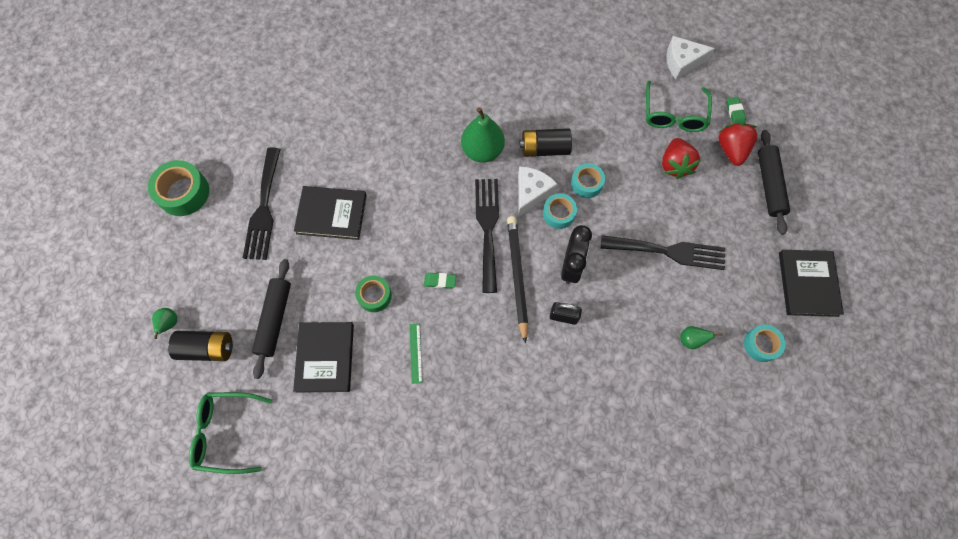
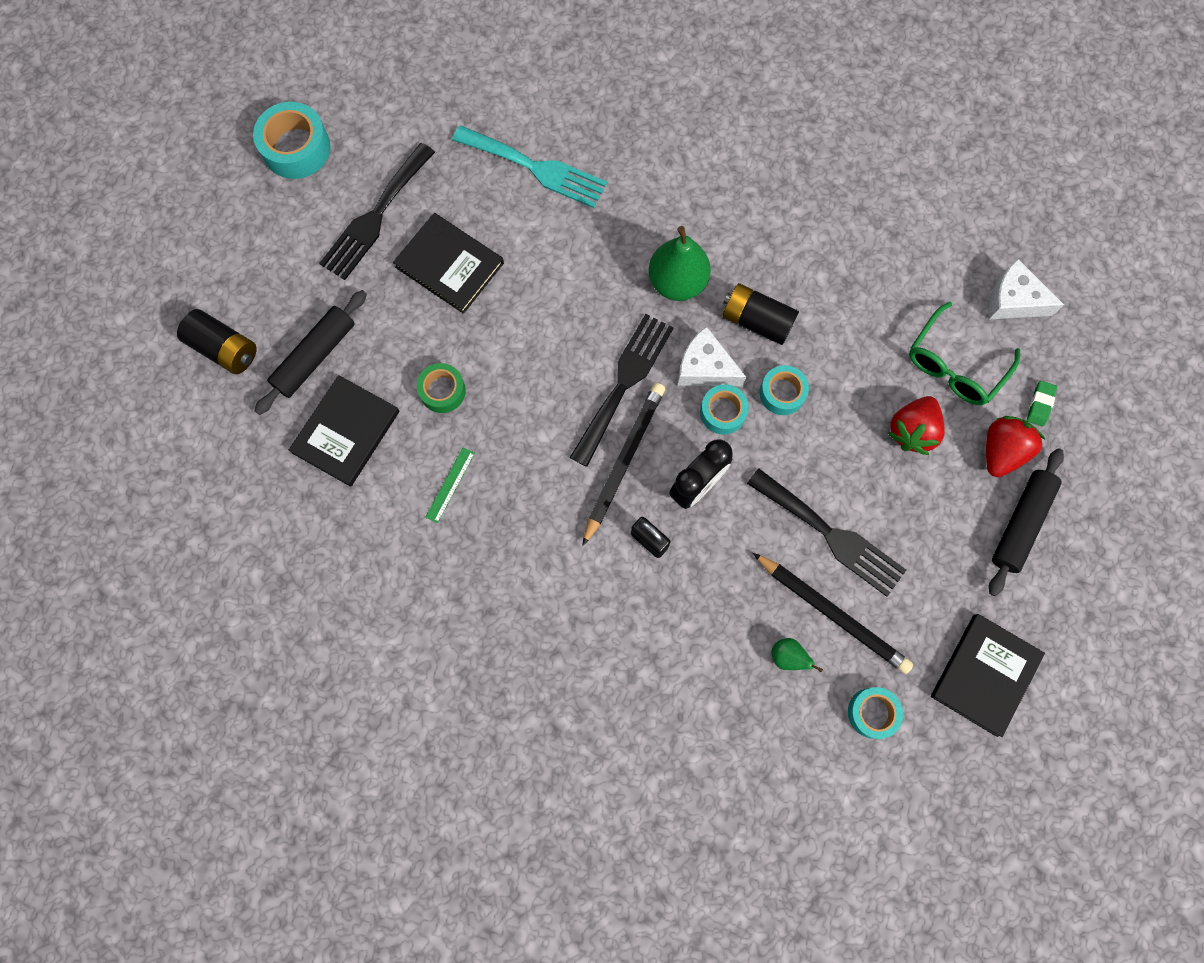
camera: 30 degrees right, 5 degrees up
green tape [148,160,209,216] -> turquoise tape [253,102,331,179]
green pear [152,308,177,339] -> none
green glasses [189,392,272,474] -> none
green eraser [424,273,456,289] -> none
white cheese [518,166,557,216] -> white cheese turned 120 degrees counterclockwise [678,326,746,386]
none -> turquoise fork [452,125,607,208]
none -> black pencil [753,553,913,674]

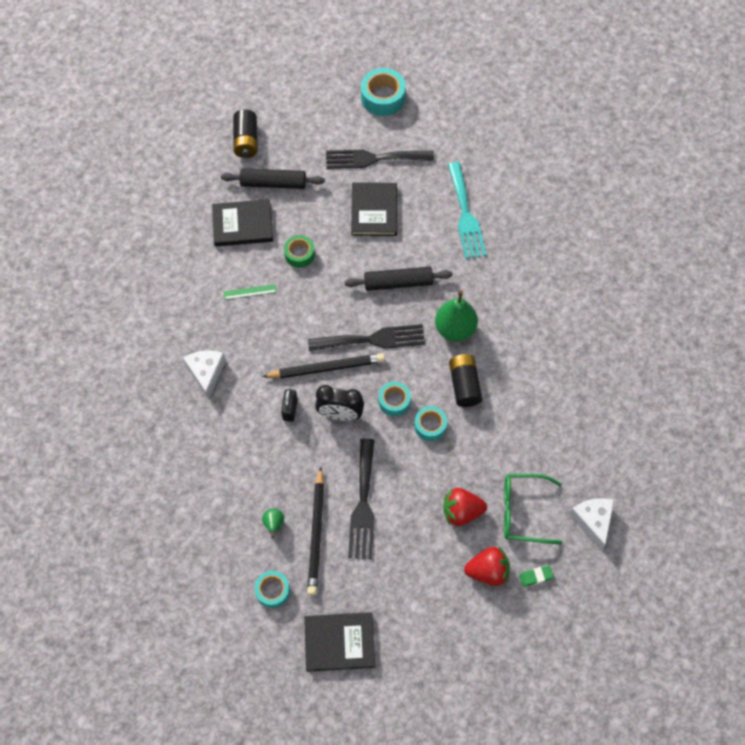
camera: 55 degrees right, 10 degrees down
white cheese [678,326,746,386] -> white cheese moved to [183,350,226,399]
black rolling pin [989,448,1064,596] -> black rolling pin moved to [345,266,453,291]

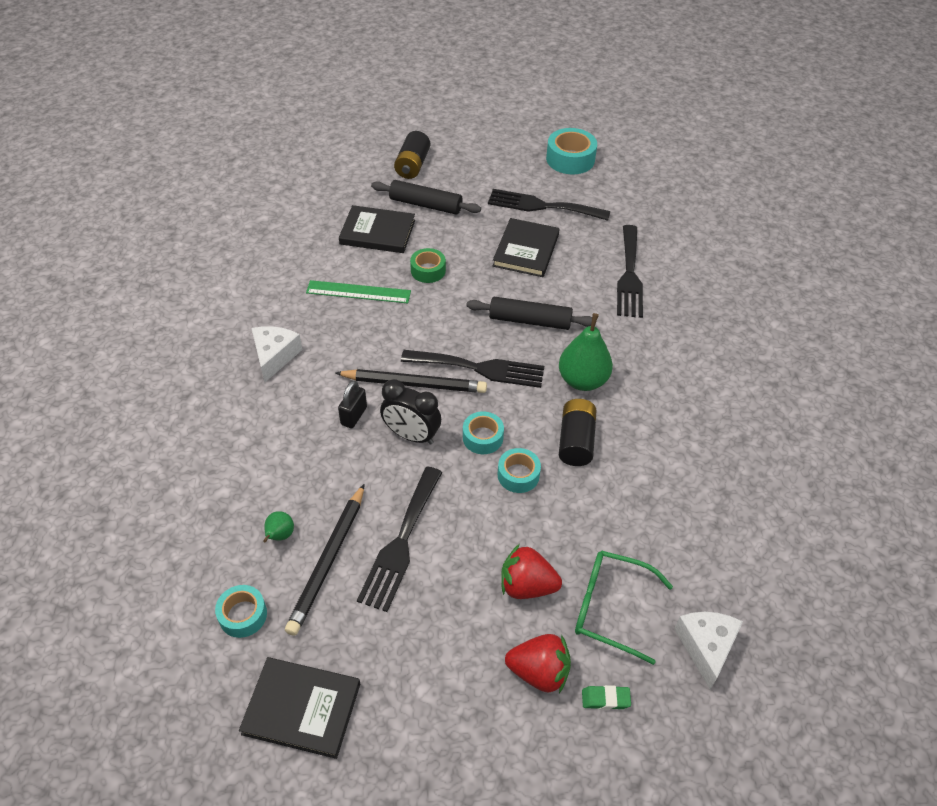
camera: 15 degrees right, 15 degrees down
green ruler [224,284,277,300] -> green ruler [306,280,411,303], size x1.68
turquoise fork [448,162,487,259] -> black fork [617,225,643,318]

